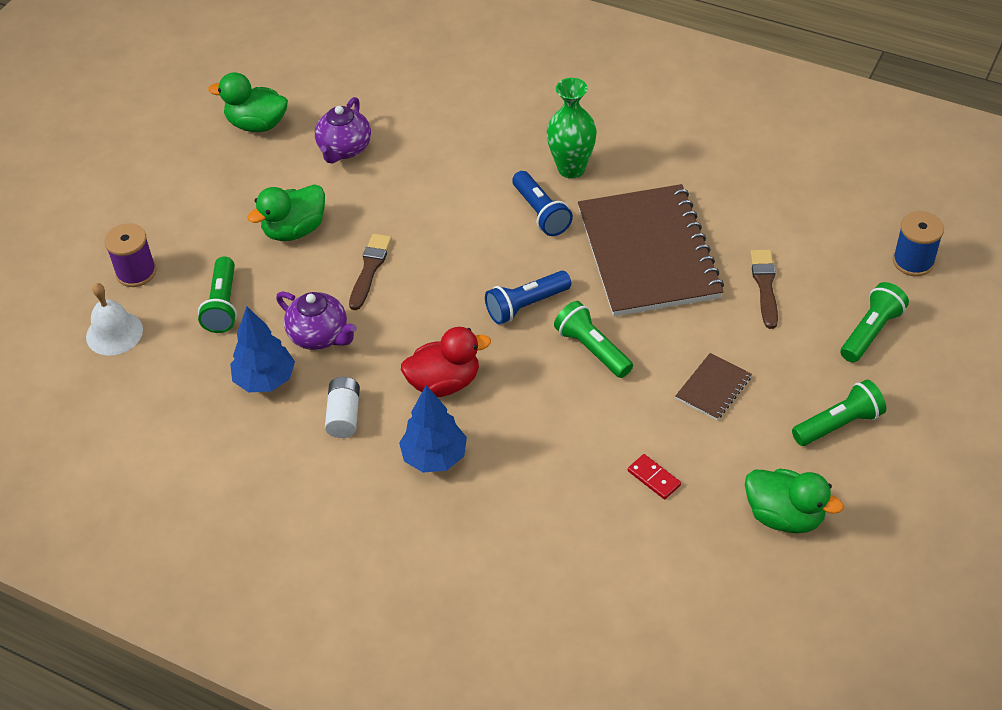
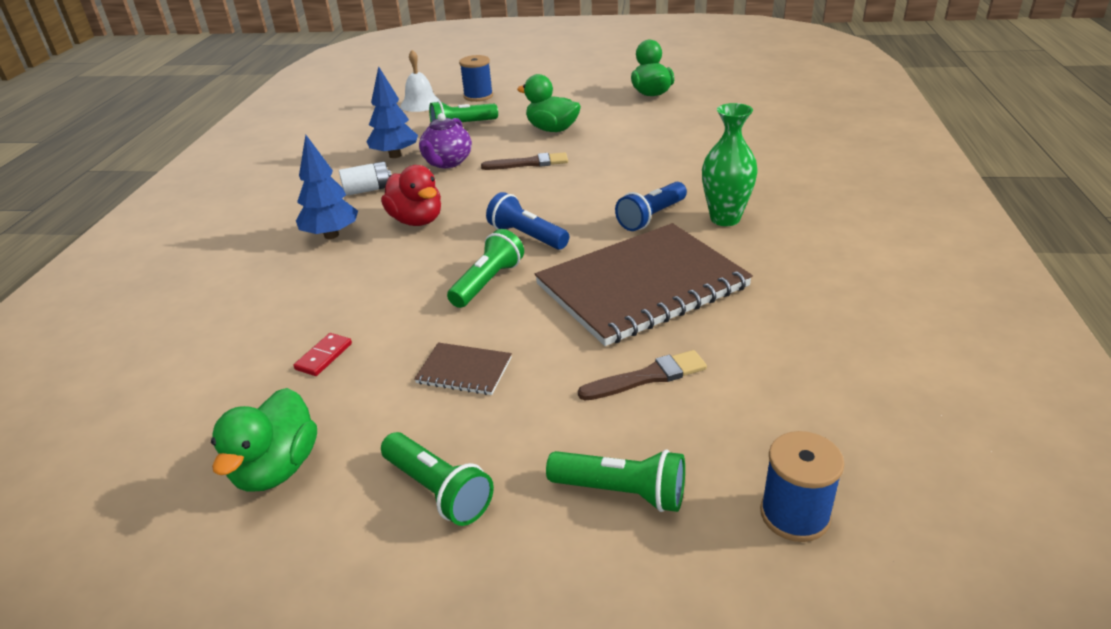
camera: 70 degrees right, 15 degrees down
purple spool [104,223,156,287] -> blue spool [459,55,493,102]
purple teapot [315,97,371,164] -> none

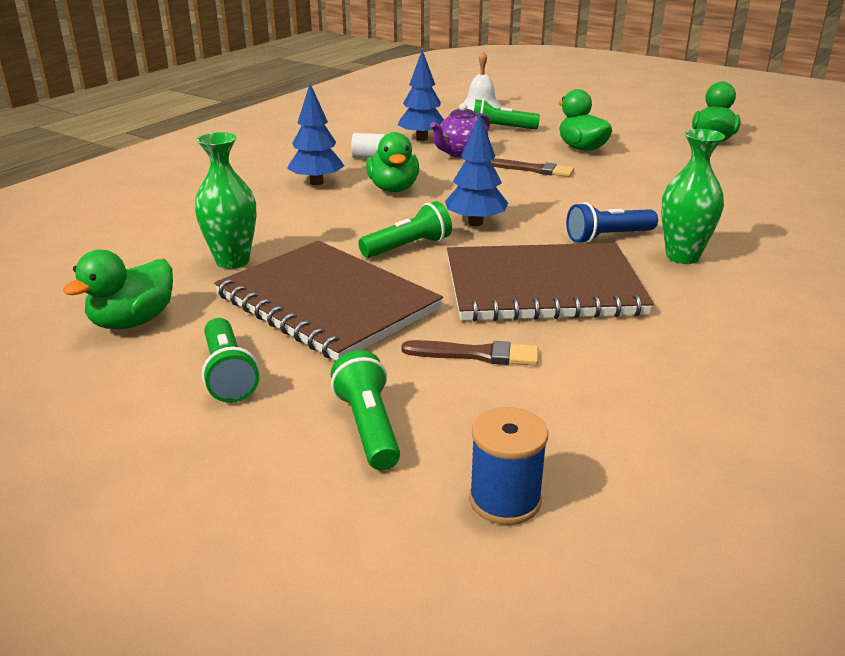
camera: 25 degrees right, 5 degrees down
red domino [293,333,352,376] -> green vase [195,132,256,269]
red duck [381,165,441,226] -> green duck [366,132,419,192]
brown notebook [414,342,512,395] -> brown notebook [214,240,443,361], size x2.44
blue spool [459,55,493,102] -> none
blue flashlight [486,192,569,250] -> blue tree [445,114,508,226]
green flashlight [546,450,685,512] -> green flashlight turned 150 degrees counterclockwise [331,350,400,471]

